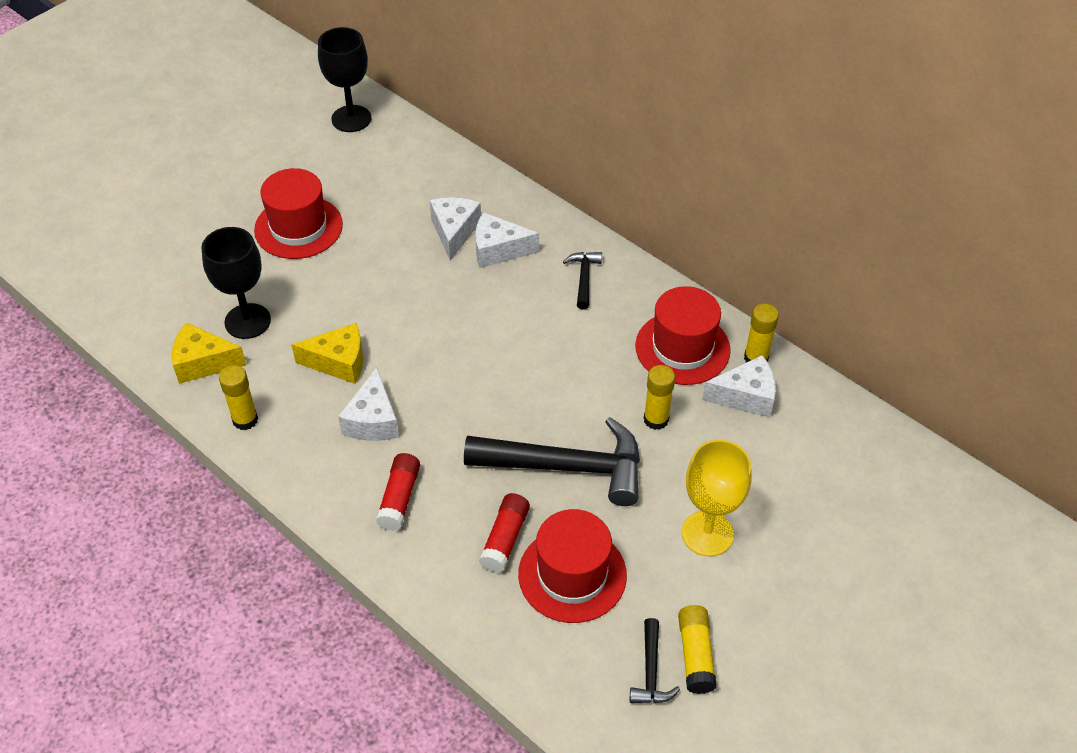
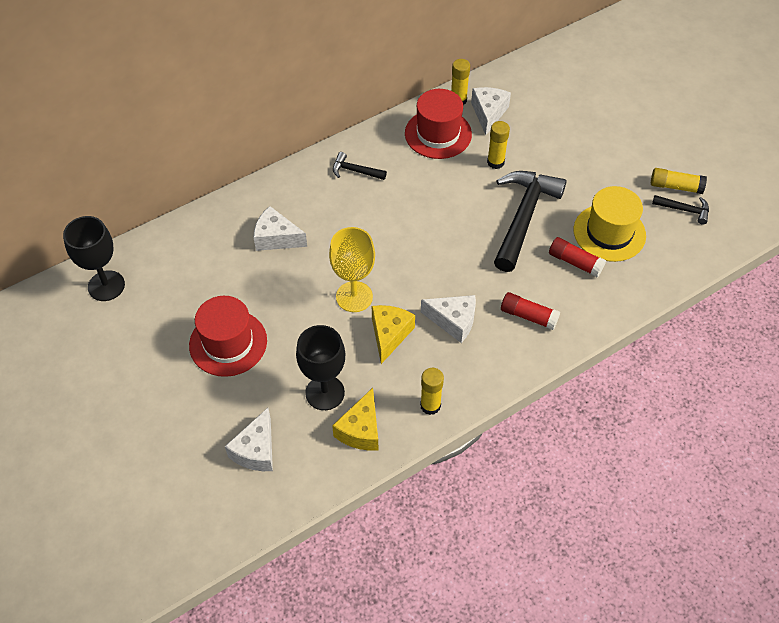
camera: 75 degrees left, 5 degrees up
white cheese [475,212,539,268] -> white cheese moved to [225,408,273,471]
red hat [518,509,627,623] -> yellow hat [574,186,646,262]
yellow goblet [682,440,752,556] -> yellow goblet moved to [329,227,375,312]

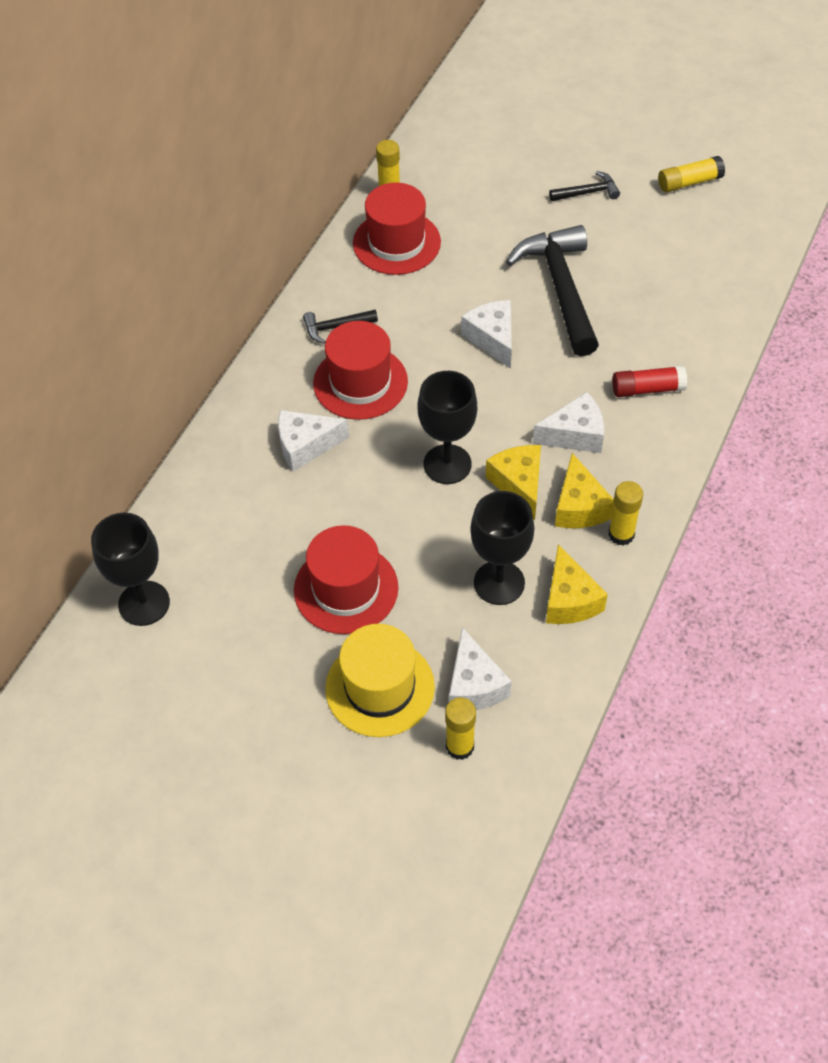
camera: 30 degrees left, 0 degrees up
yellow goblet [329,227,375,312] -> black goblet [418,371,477,484]
white cheese [471,87,511,135] -> white cheese moved to [461,300,512,369]
yellow glue stick [487,121,510,169] -> yellow glue stick moved to [445,697,476,760]
red glue stick [549,237,606,277] -> none
yellow hat [574,186,646,262] -> yellow hat moved to [325,624,435,737]
black hammer [652,195,709,225] -> black hammer moved to [549,171,620,201]
none -> red hat [313,321,408,420]
none -> yellow cheese [555,453,614,528]

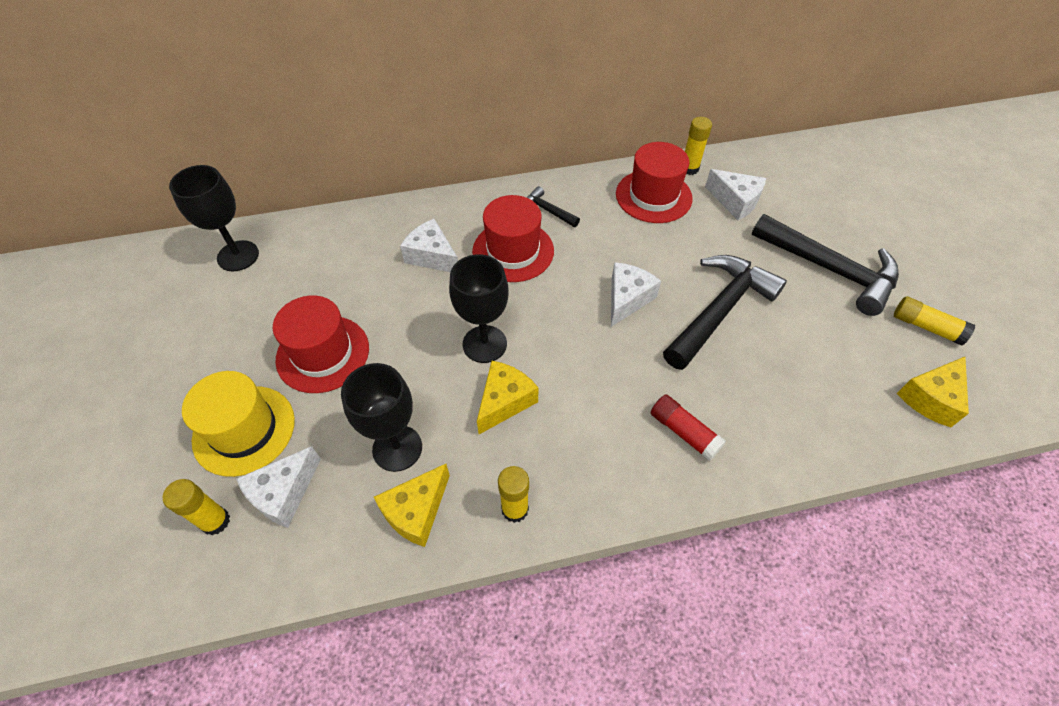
camera: 50 degrees right, 0 degrees up
white cheese [532,392,604,453] -> white cheese moved to [705,169,766,220]
black hammer [549,171,620,201] -> black hammer [751,214,899,316], size x2.18
yellow cheese [555,453,614,528] -> yellow cheese moved to [896,357,969,427]

